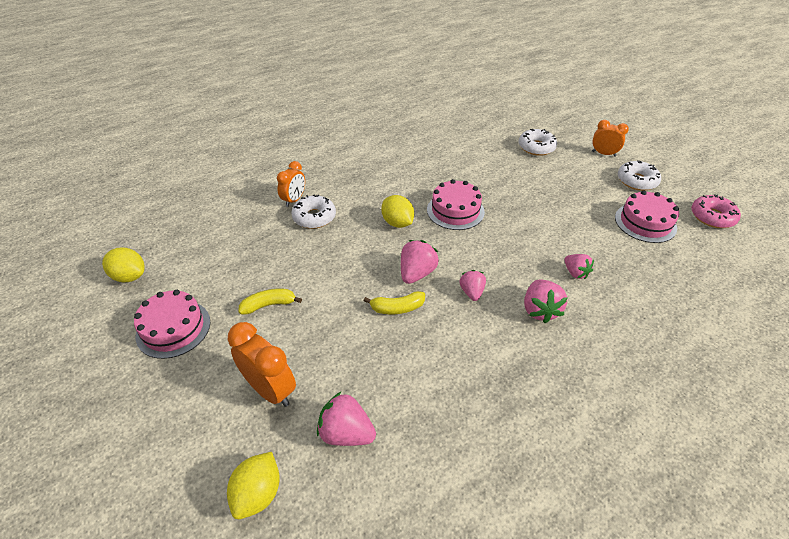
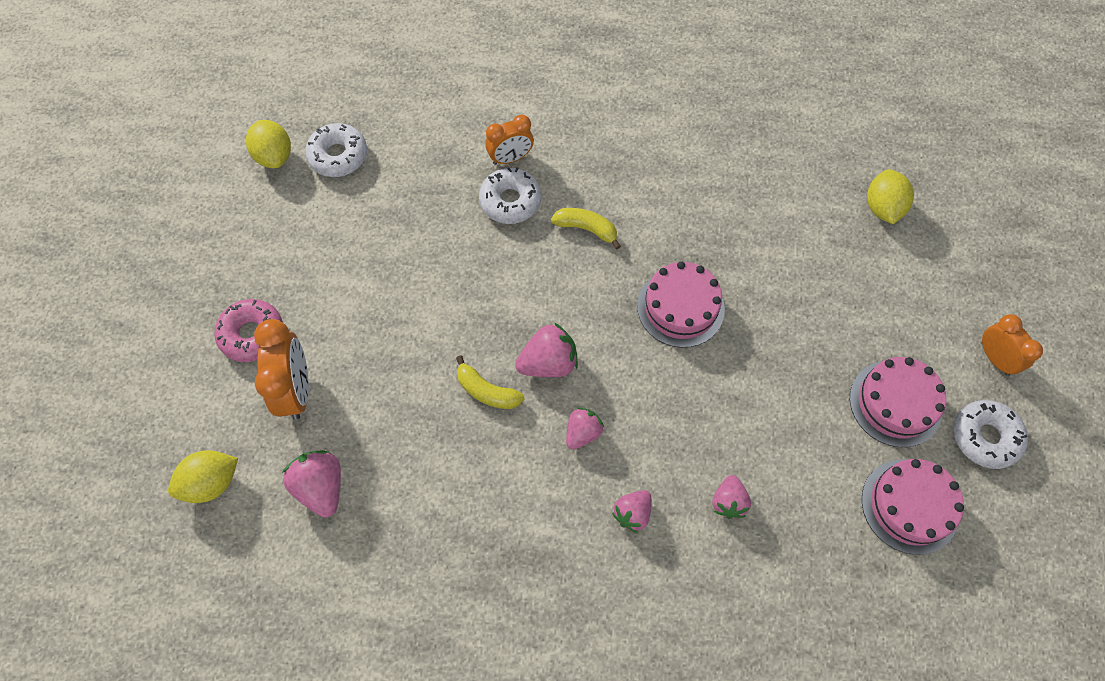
camera: 40 degrees right, 20 degrees up
pink cake [134,290,210,359] -> pink cake moved to [850,357,946,447]
yellow banana [238,289,302,315] -> yellow banana moved to [551,208,621,249]
yellow lemon [381,195,414,228] -> yellow lemon moved to [867,169,914,224]
white donut [519,129,557,156] -> white donut moved to [305,123,367,177]
pink strawberry [524,279,568,323] -> pink strawberry [612,490,652,533], size x0.66
pink donut [691,194,741,228] -> pink donut moved to [214,299,283,362]

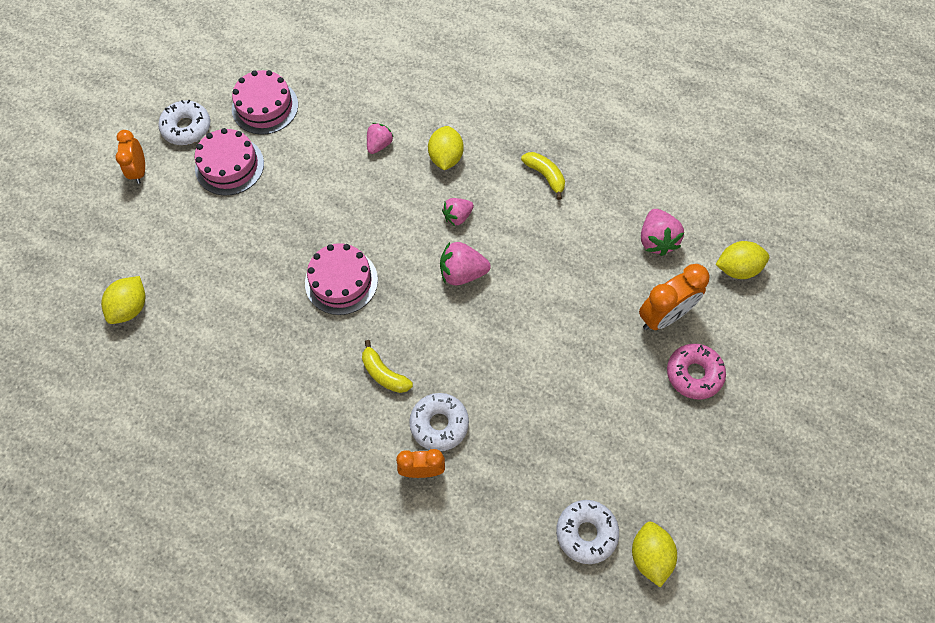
camera: 160 degrees left, 0 degrees up
orange clock [254,319,309,420] -> orange clock turned 135 degrees counterclockwise [639,264,710,330]
yellow banana [456,355,525,409] -> yellow banana moved to [521,152,565,200]
pink strawberry [612,490,652,533] -> yellow lemon [428,126,464,170]

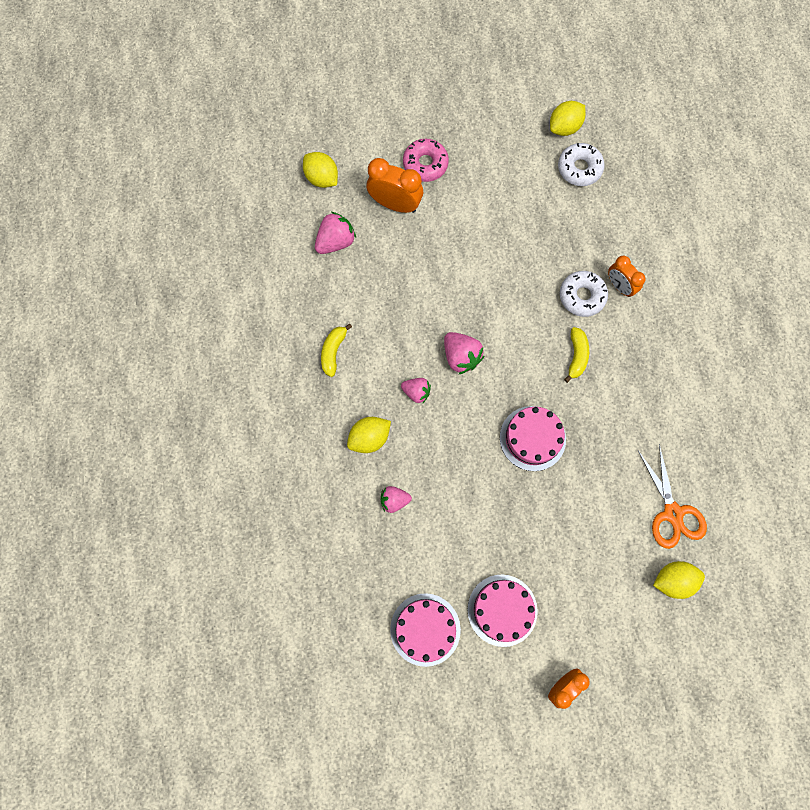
camera: 125 degrees left, 10 degrees up
white donut [158,100,210,145] -> none
none -> orange scissors [638,444,707,549]

